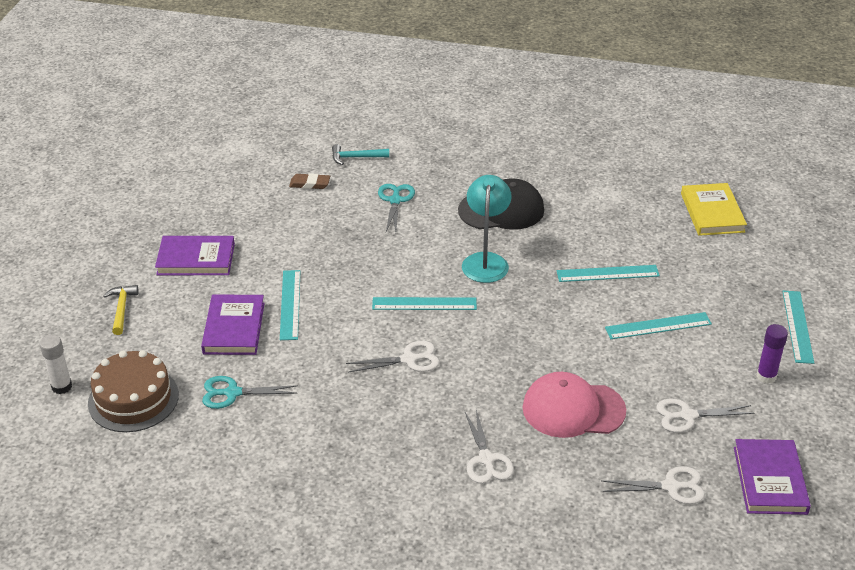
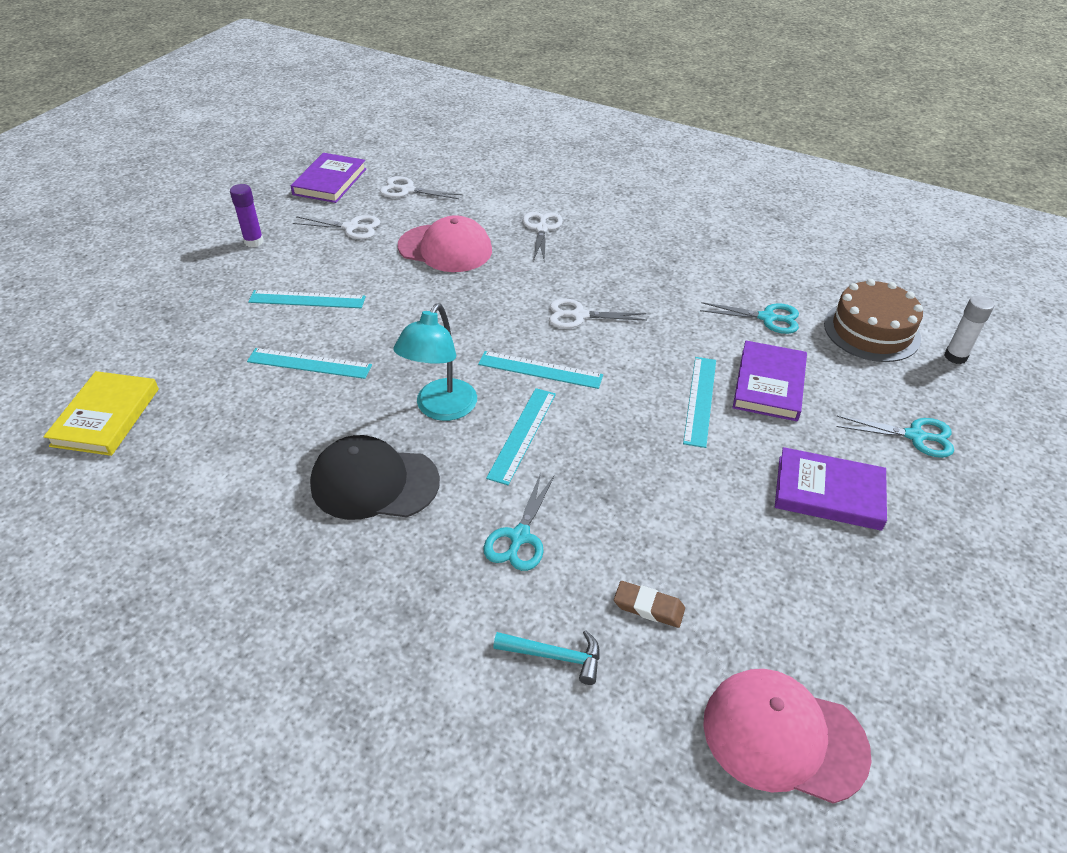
camera: 165 degrees left, 5 degrees up
yellow hammer [103,285,139,335] -> turquoise scissors [837,416,954,458]
turquoise ruler [782,291,814,364] -> turquoise ruler moved to [486,388,556,485]
none -> pink cap [703,669,872,804]

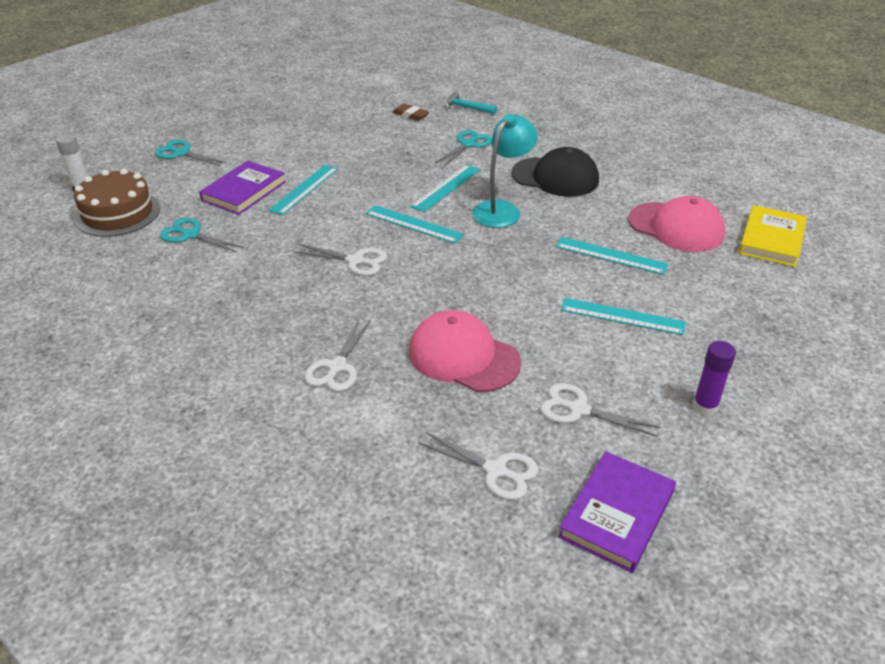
camera: 165 degrees left, 5 degrees down
pink cap [703,669,872,804] -> pink cap moved to [628,196,725,252]
purple book [775,447,887,531] -> none

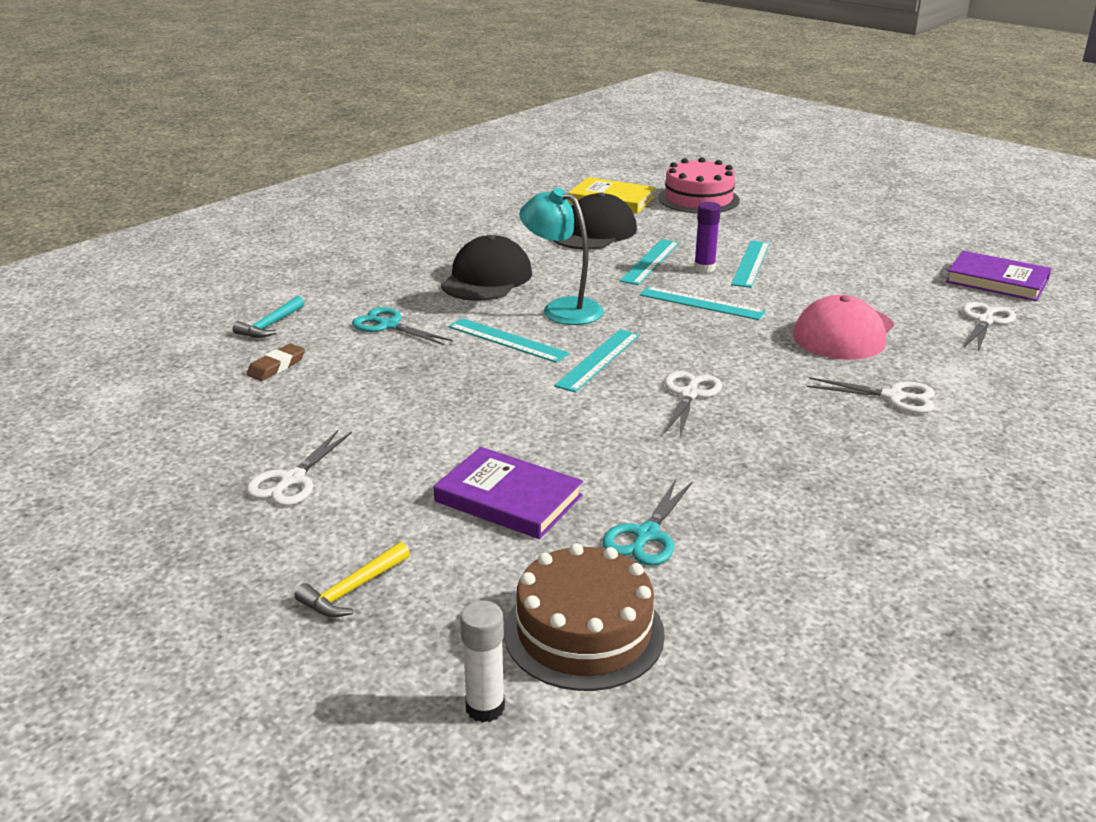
camera: 90 degrees left, 10 degrees down
turquoise scissors [155,140,227,166] -> yellow hammer [295,542,410,618]
turquoise ruler [268,165,338,215] -> turquoise ruler moved to [640,287,766,320]
white scissors [540,383,660,437] -> white scissors moved to [246,430,352,506]
pink cap [628,196,725,252] -> black cap [554,192,637,250]
purple glue stick [693,341,736,415] -> purple glue stick moved to [694,202,721,273]
none -> pink cake [658,157,740,213]

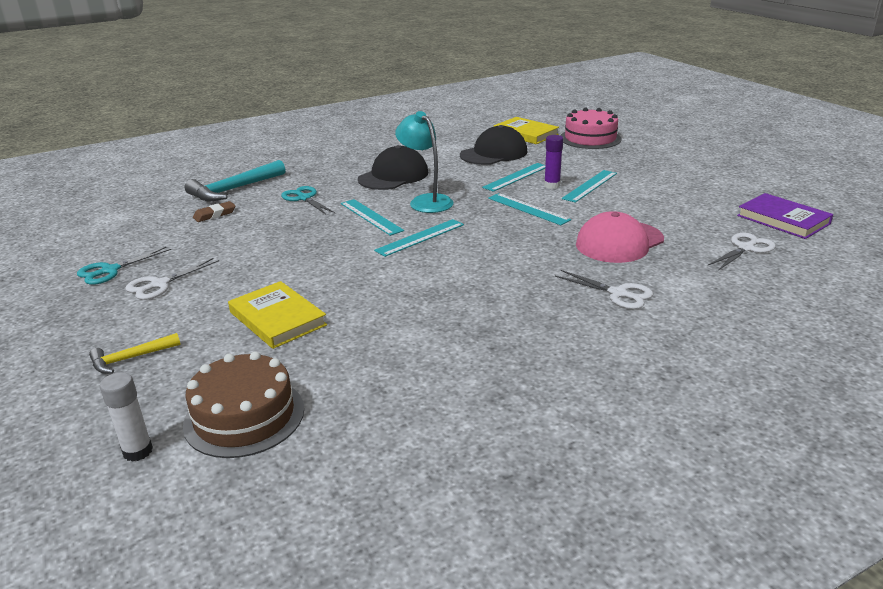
camera: 20 degrees right, 0 degrees up
turquoise hammer [233,296,305,338] -> turquoise hammer [185,160,286,201], size x1.78
purple book [434,447,583,539] -> yellow book [228,281,327,349]
turquoise scissors [602,480,693,566] -> turquoise scissors moved to [77,246,171,285]
white scissors [664,371,722,437] -> none

